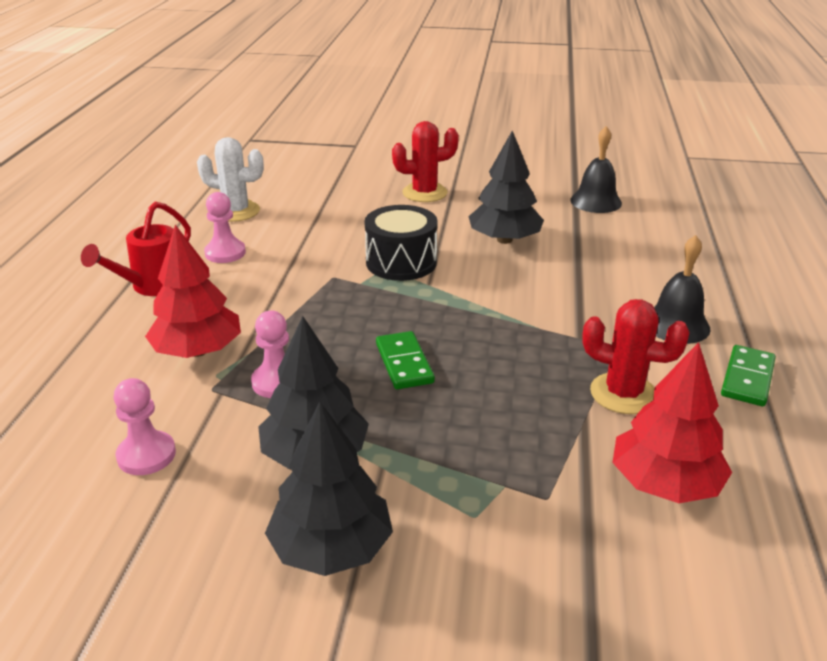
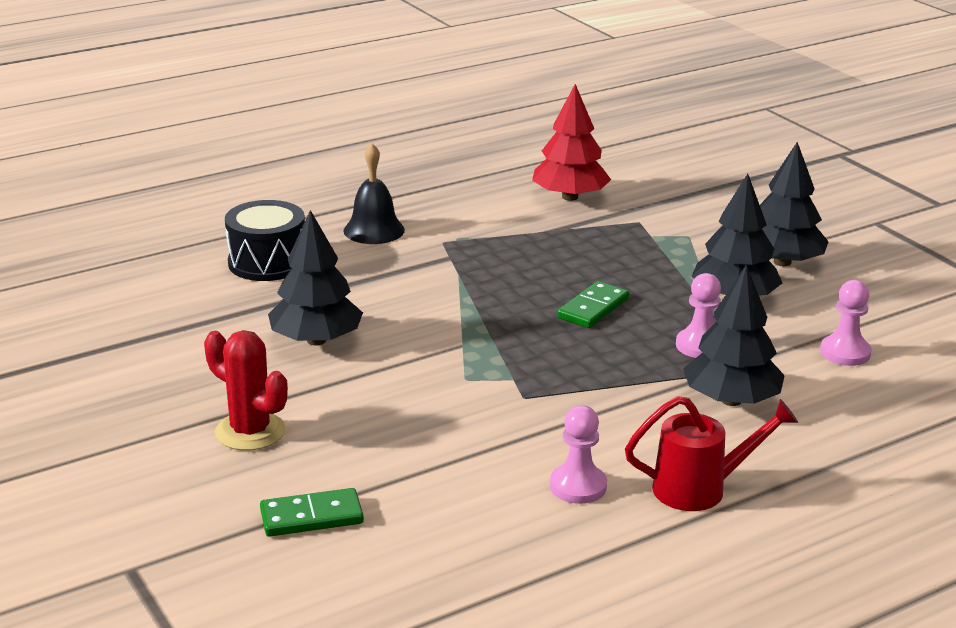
camera: 130 degrees left, 5 degrees down
red tree [145,225,241,358] -> black tree [683,265,785,406]
white cactus [197,137,264,222] -> none
black drum [364,205,438,281] -> black drum moved to [225,200,305,281]
black bell [570,126,622,213] -> none
red cactus [582,299,690,414] -> none
green domino [721,345,776,406] -> green domino moved to [260,488,364,537]

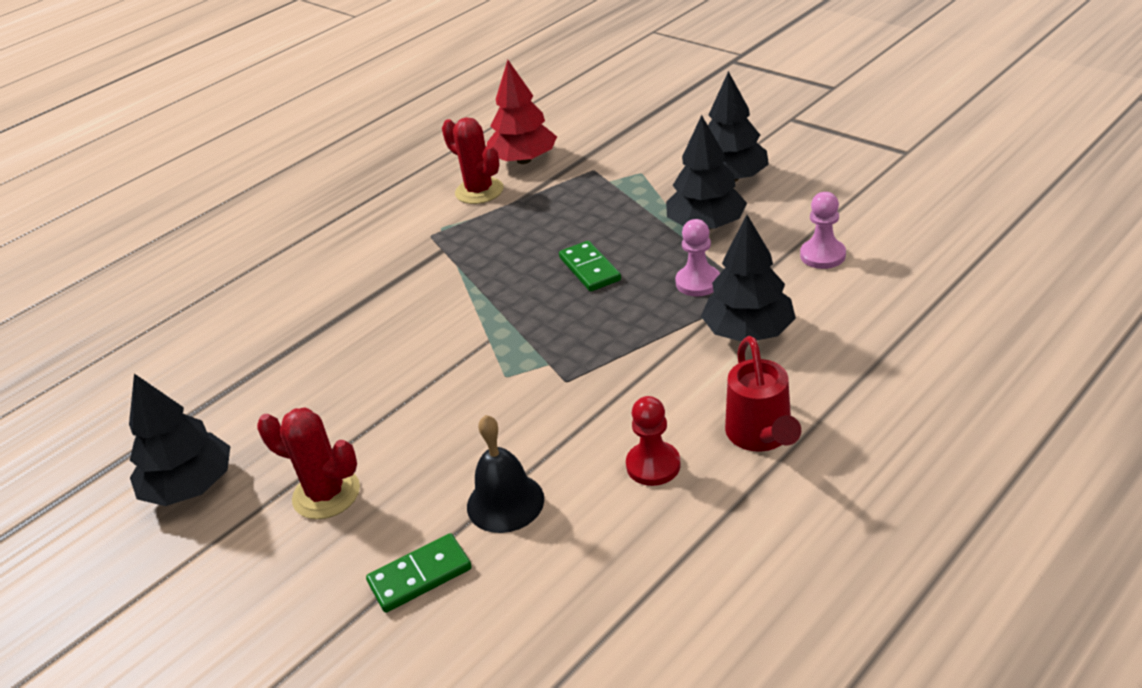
camera: 10 degrees left, 10 degrees up
black drum [225,200,305,281] -> none
black tree [268,210,363,345] -> black tree moved to [129,374,230,506]
black bell [344,143,405,244] -> black bell moved to [467,415,544,533]
pink pawn [550,405,607,504] -> red pawn [626,396,680,486]
green domino [557,281,629,328] -> green domino turned 45 degrees counterclockwise [559,241,621,292]
red watering can [625,396,798,511] -> red watering can turned 105 degrees clockwise [725,336,801,452]
none -> red cactus [442,117,504,204]

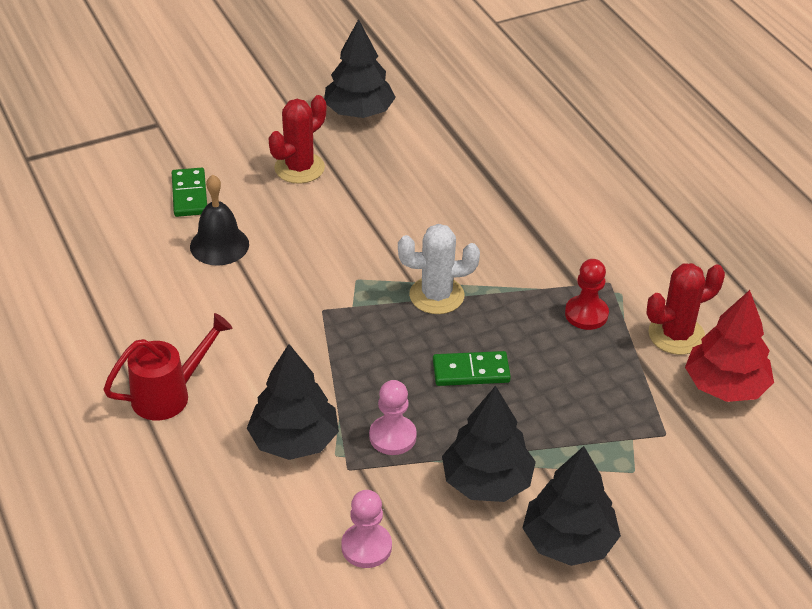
camera: 105 degrees right, 5 degrees up
red pawn [626,396,680,486] -> red pawn moved to [565,259,609,330]
red watering can [725,336,801,452] -> red watering can turned 135 degrees clockwise [103,313,232,420]
none -> white cactus [398,224,480,314]

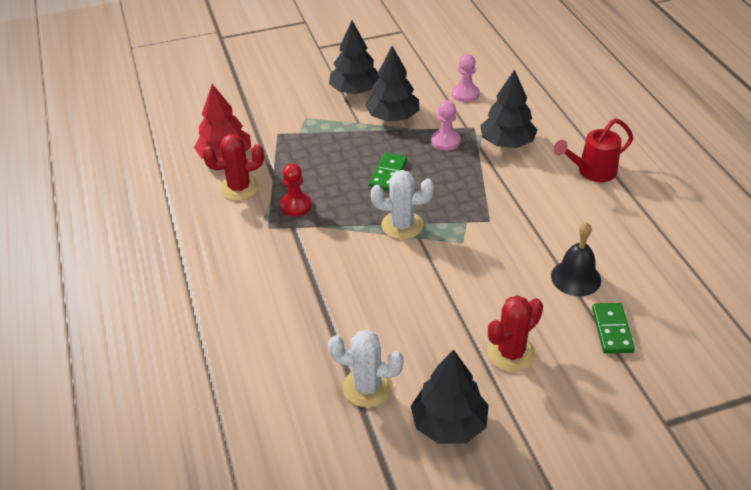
camera: 170 degrees left, 0 degrees up
green domino [433,351,511,386] -> green domino turned 75 degrees counterclockwise [369,153,407,191]
none -> white cactus [328,330,404,407]

